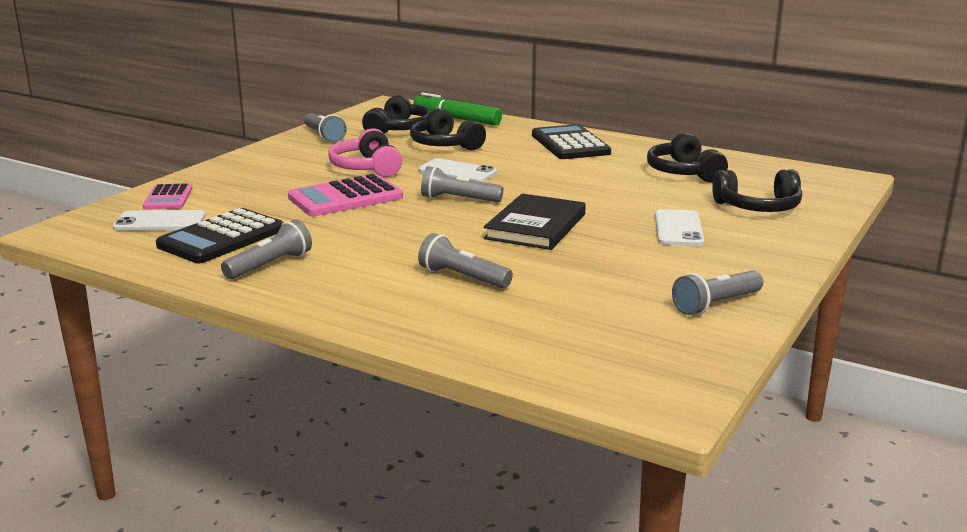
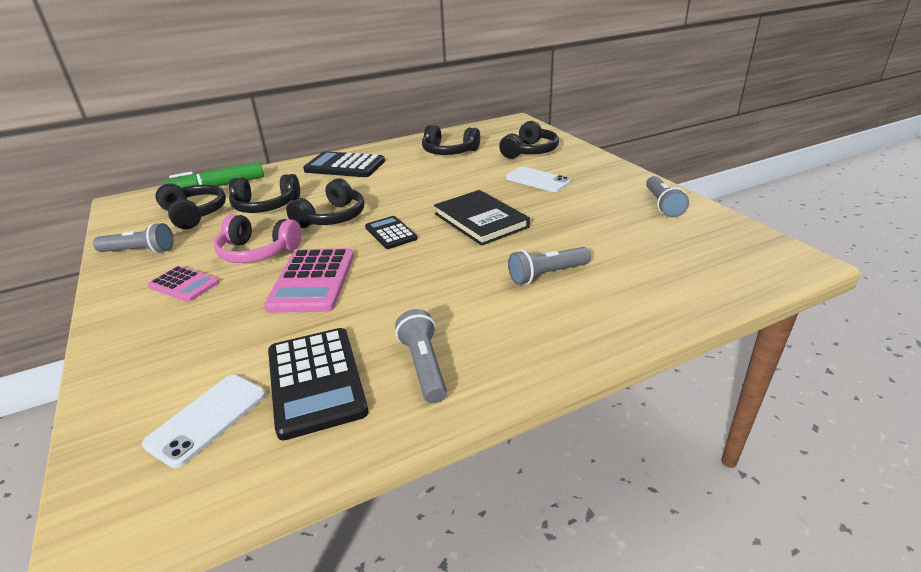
camera: 55 degrees left, 10 degrees up
pink calculator [143,183,192,210] -> pink calculator moved to [148,266,219,302]
white phone [419,158,497,182] -> black headphones [286,178,364,229]
grey flashlight [421,166,503,202] -> black calculator [365,216,417,249]

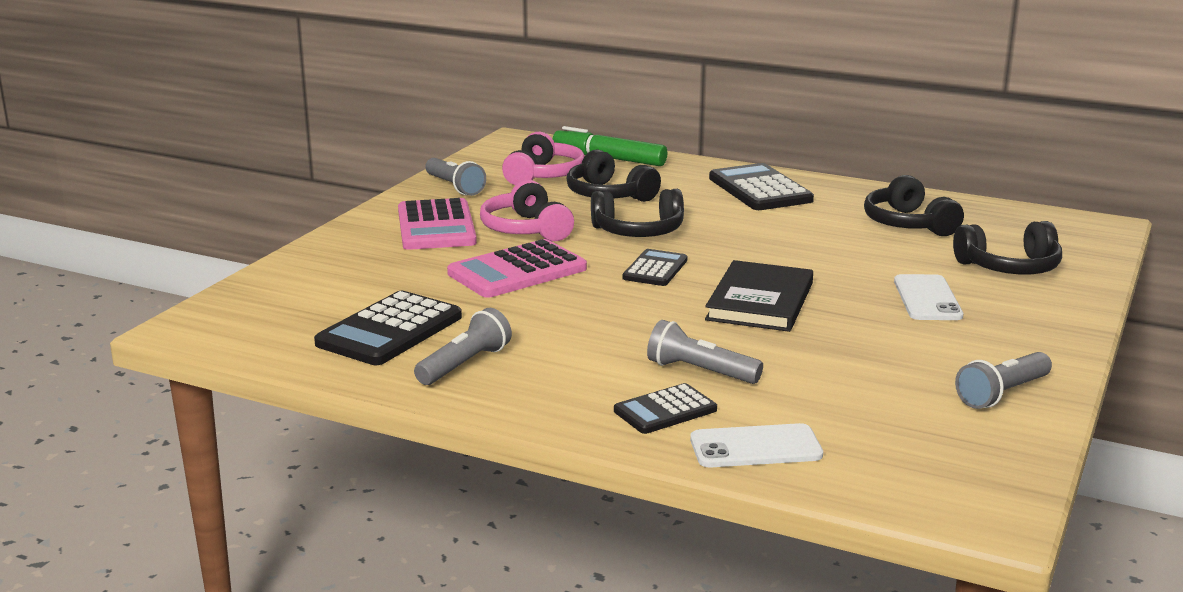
camera: 50 degrees right, 10 degrees down
white phone [142,375,266,468] -> white phone moved to [690,423,823,467]
pink calculator [148,266,219,302] -> pink calculator [398,198,477,250], size x1.67
black headphones [155,183,226,229] -> pink headphones [502,132,585,185]
none -> black calculator [614,383,717,434]

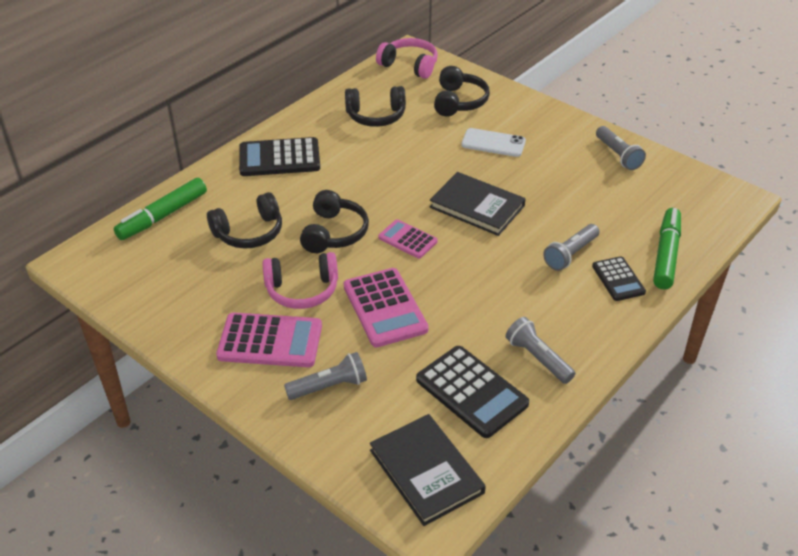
camera: 75 degrees left, 20 degrees up
grey flashlight [425,158,486,196] -> grey flashlight moved to [284,352,367,400]
pink headphones [502,132,585,185] -> pink headphones moved to [376,38,438,79]
black calculator [622,249,687,286] -> pink calculator [378,219,438,258]
white phone [690,423,823,467] -> green marker [653,208,681,289]
none -> black book [370,414,486,526]

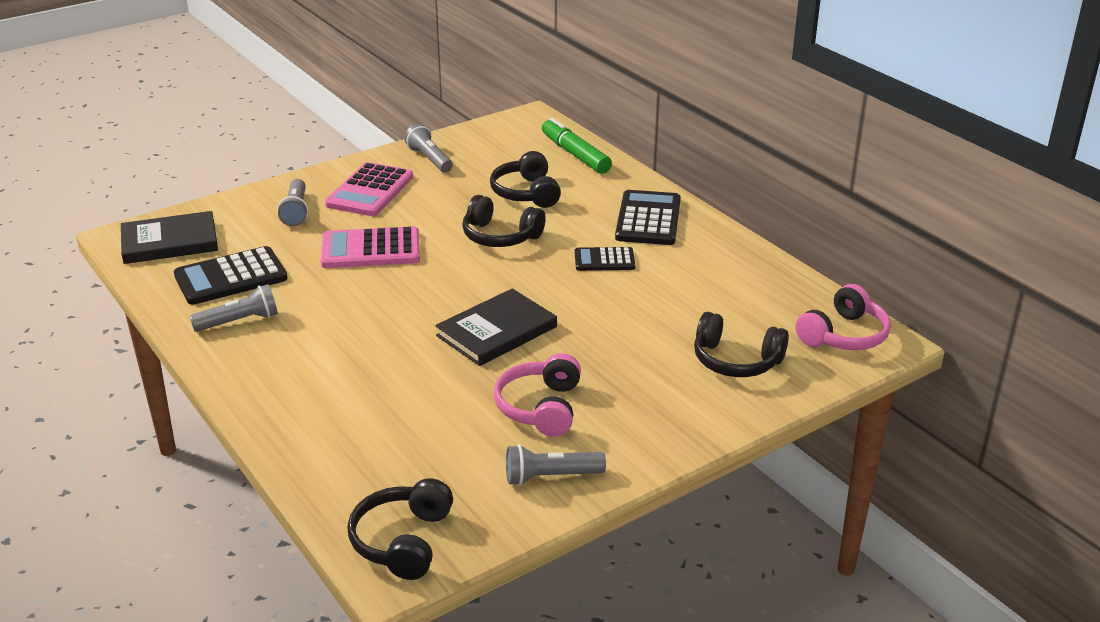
camera: 105 degrees right, 10 degrees down
pink headphones [262,252,338,309] -> pink headphones moved to [494,353,581,437]
black headphones [345,86,406,127] -> black headphones moved to [347,478,453,580]
pink calculator [378,219,438,258] -> none
white phone [461,128,526,157] -> none
grey flashlight [543,224,599,271] -> grey flashlight moved to [404,124,453,173]
black calculator [592,256,646,301] -> black calculator moved to [575,247,635,271]
green marker [653,208,681,289] -> none

